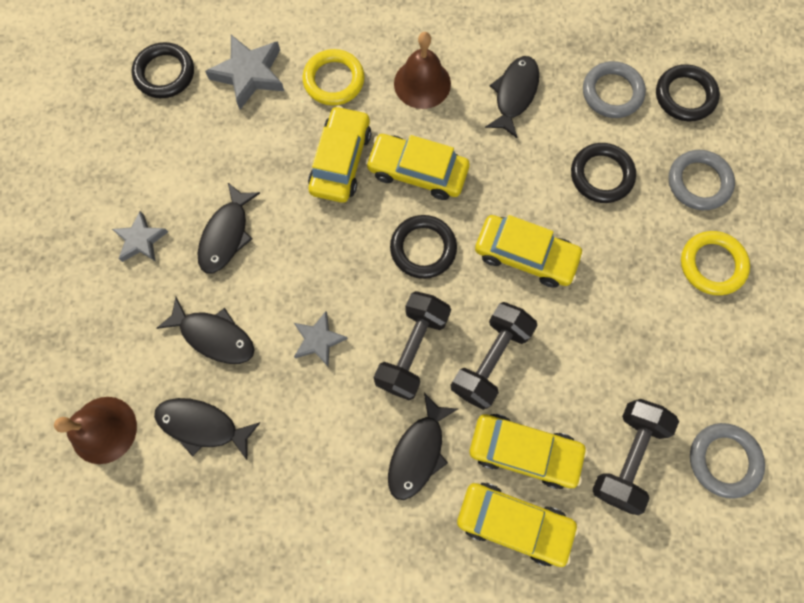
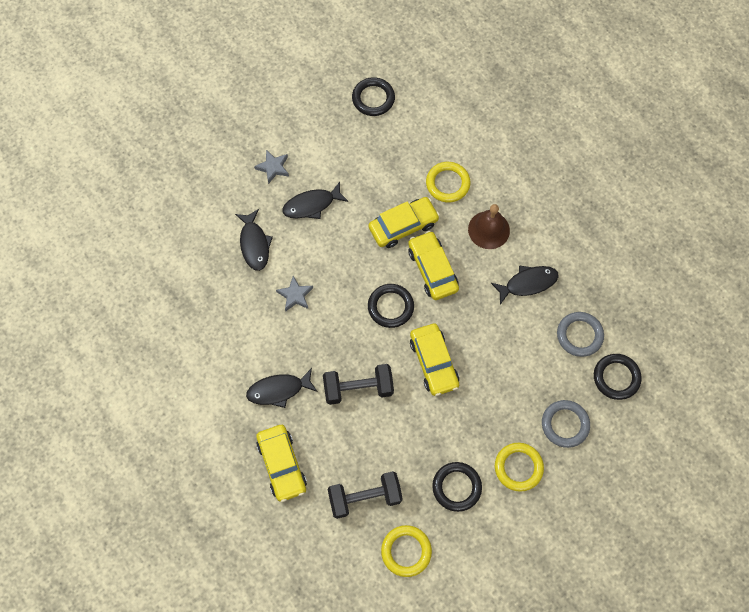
camera: 50 degrees right, 5 degrees down
brown bell [54,397,137,464] -> none
black fish [154,398,261,460] -> none
grey star [205,35,284,110] -> none
black dumbbell [374,291,451,401] -> none
yellow car [470,414,588,489] -> none
black ring [571,143,636,203] -> black ring moved to [432,462,482,512]
grey ring [690,423,765,499] -> yellow ring [381,525,432,577]

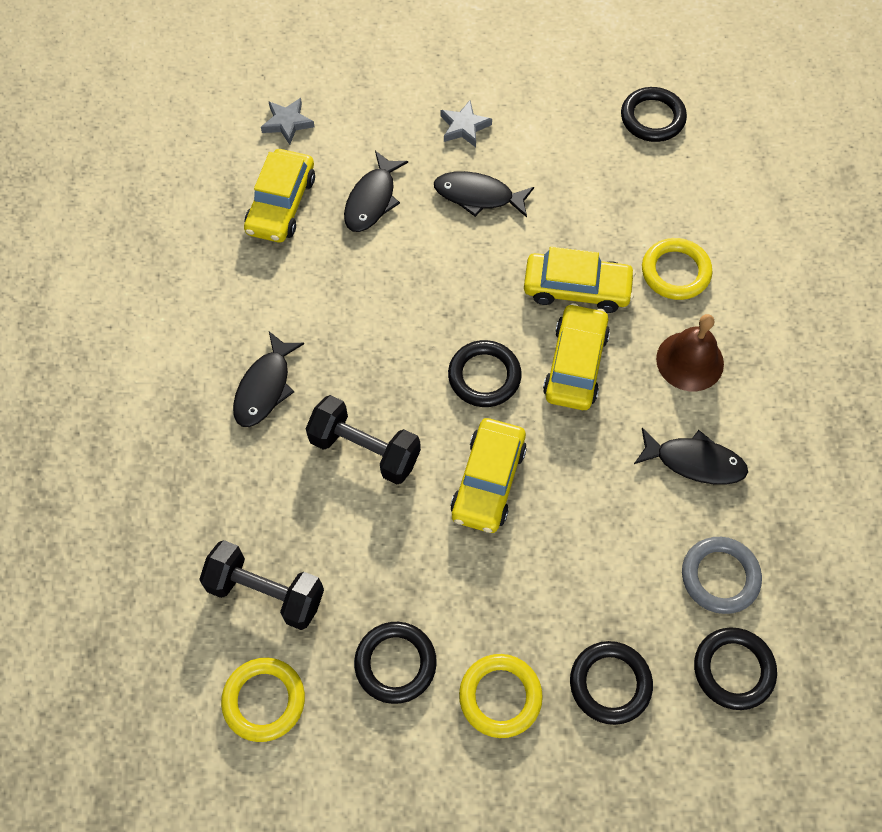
camera: 35 degrees right, 5 degrees down
black fish [246,368,318,408] -> black fish turned 90 degrees counterclockwise [233,332,304,427]
yellow car [256,425,307,502] -> yellow car moved to [244,149,315,243]
grey star [276,276,313,312] -> grey star moved to [261,98,315,145]
grey ring [542,400,590,448] -> black ring [570,641,653,725]

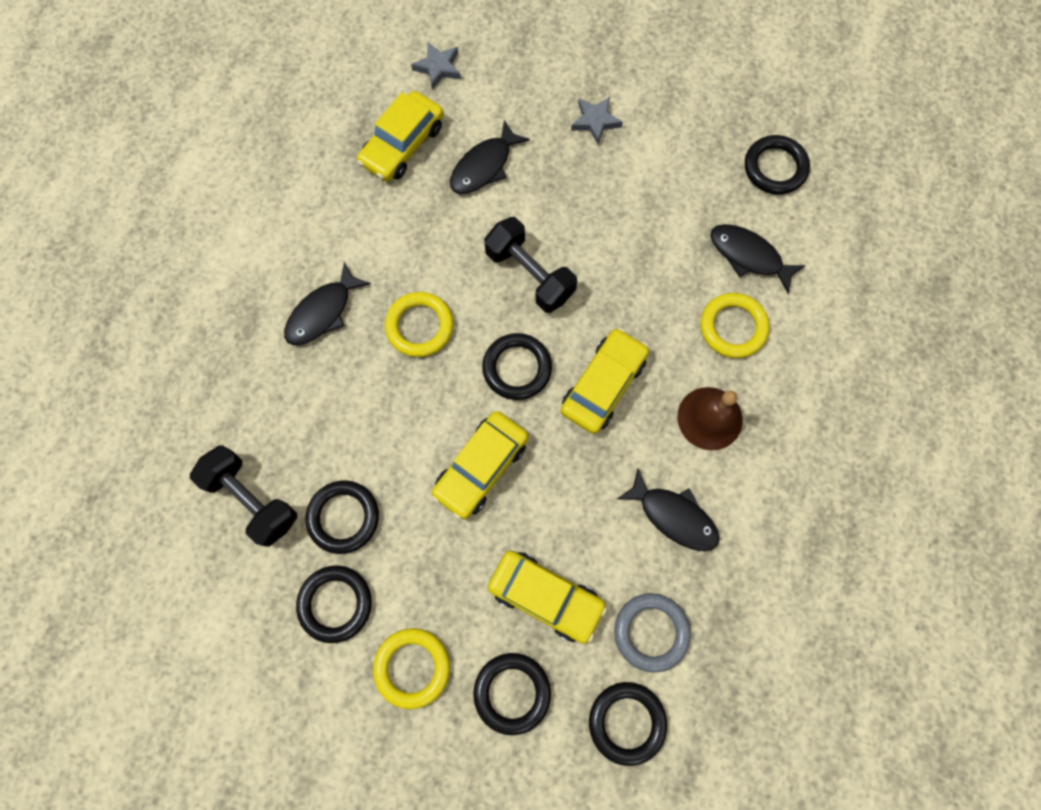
camera: 20 degrees right, 10 degrees up
yellow ring [221,658,305,742] -> yellow ring moved to [385,292,453,357]
black dumbbell [306,395,421,485] -> black dumbbell moved to [484,217,577,313]
black fish [434,171,534,217] -> black fish moved to [710,224,806,294]
yellow car [524,247,635,313] -> yellow car moved to [488,550,607,644]
none -> black ring [305,480,379,554]

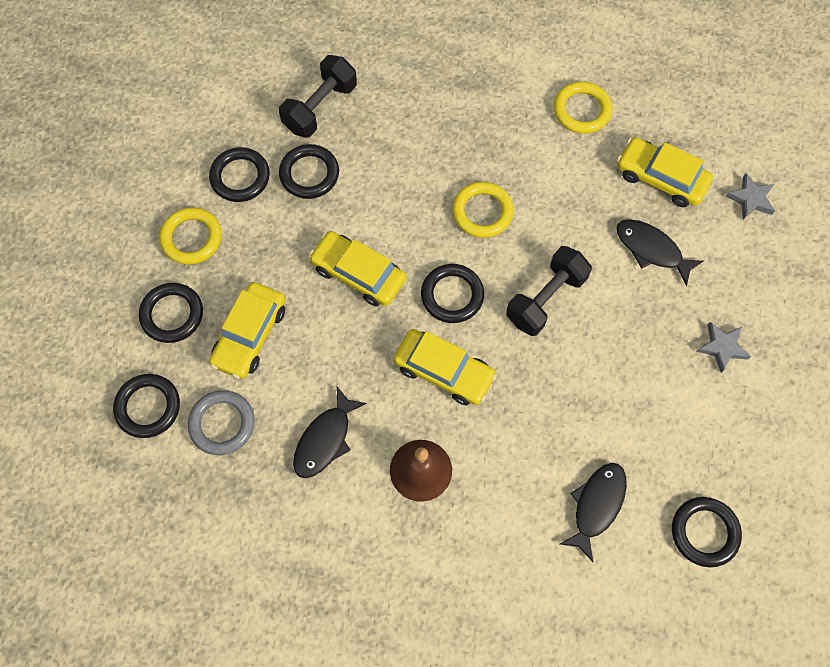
camera: 85 degrees right, 5 degrees down
black fish [284,262,371,345] -> none
yellow ring [700,293,769,358] -> yellow ring moved to [554,81,612,134]

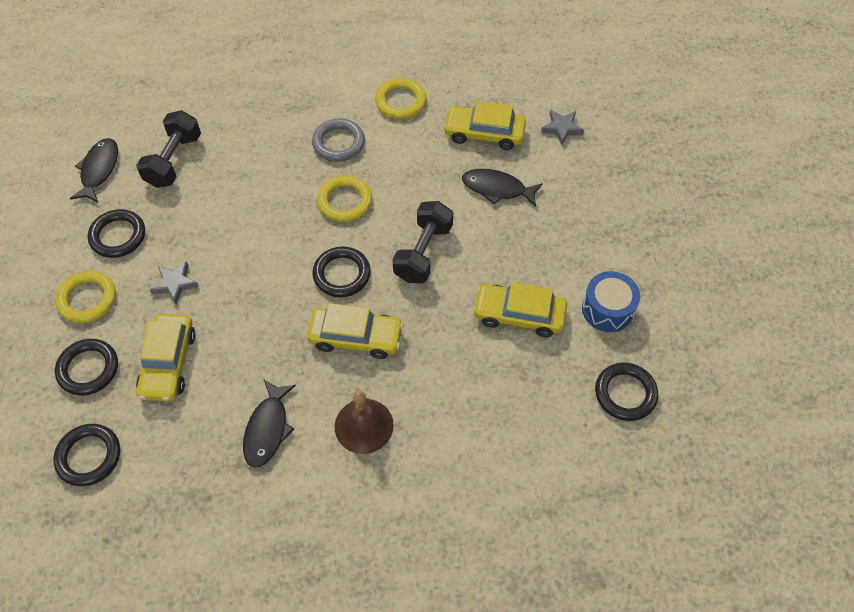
camera: 20 degrees left, 10 degrees down
grey ring [188,390,255,455] -> grey ring moved to [312,118,365,162]
black ring [279,144,339,199] -> none
yellow car [309,231,406,306] -> yellow car moved to [473,282,567,338]
black fish [560,463,627,562] -> black fish moved to [70,138,118,203]
grey star [696,322,751,373] -> grey star moved to [150,261,199,304]
none -> blue drum [582,271,640,332]

